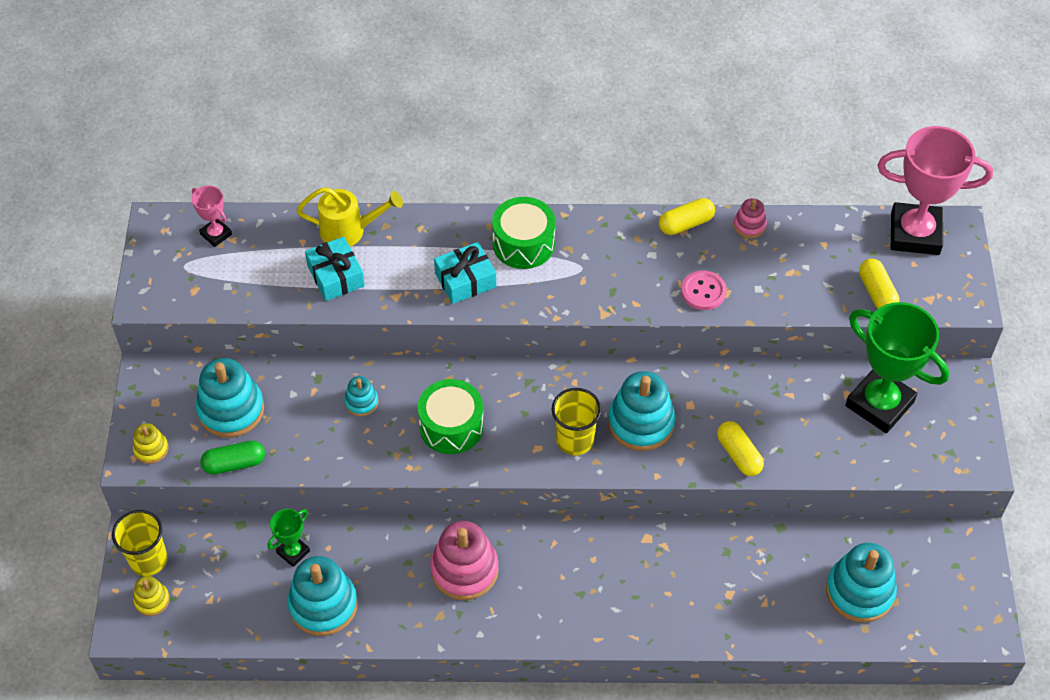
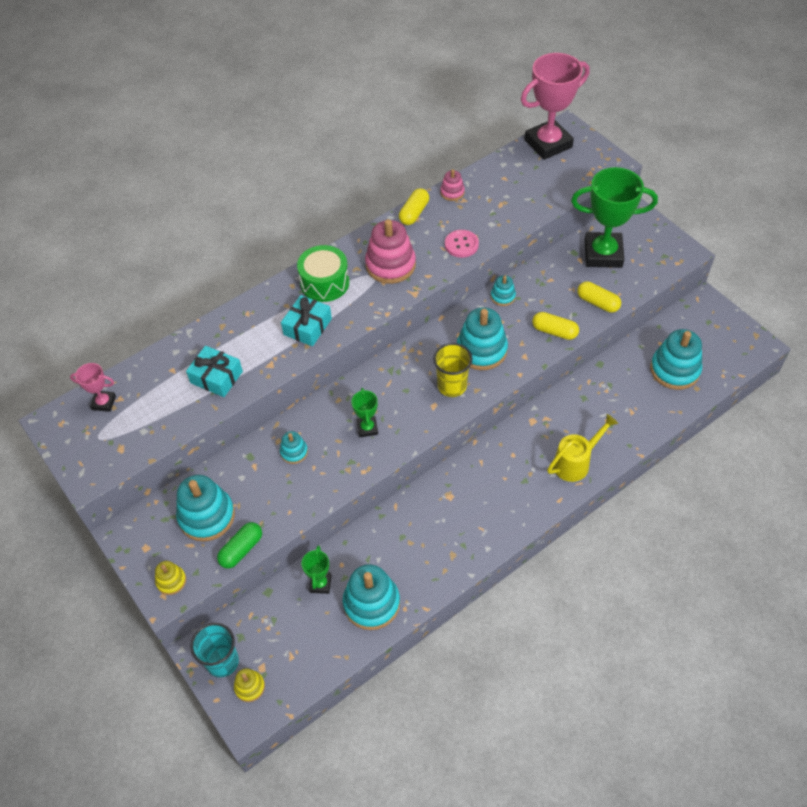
camera: 35 degrees left, 0 degrees up
yellow cup [112,510,167,576] -> turquoise cup [190,623,239,678]
yellow watering can [296,187,403,246] -> yellow watering can moved to [547,414,618,482]
green drum [418,379,484,454] -> green trophy [351,388,378,437]
pink stacking toy [430,521,499,600] -> pink stacking toy moved to [365,219,416,284]
yellow capsule [859,259,900,309] -> yellow capsule moved to [577,282,621,312]
none -> turquoise stacking toy [491,275,516,306]

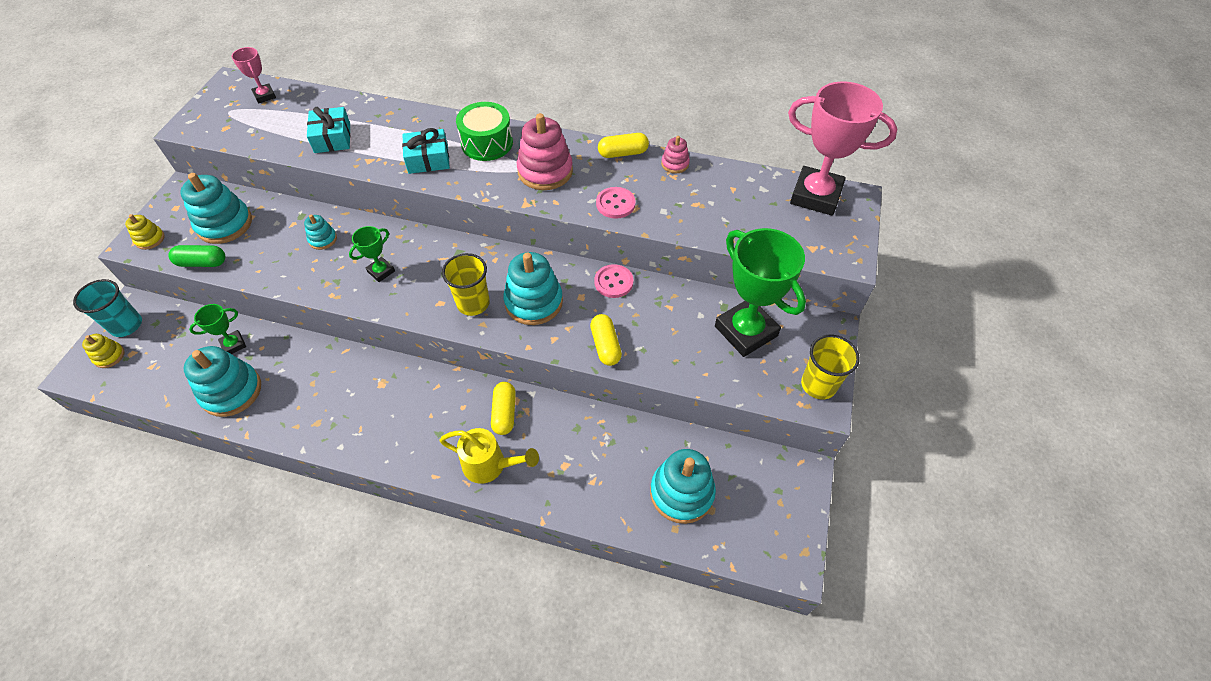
camera: 50 degrees right, 0 degrees up
turquoise stacking toy [491,275,516,306] -> pink button [594,264,634,298]
yellow capsule [577,282,621,312] -> yellow capsule moved to [491,382,516,435]
none -> yellow cup [801,335,860,399]

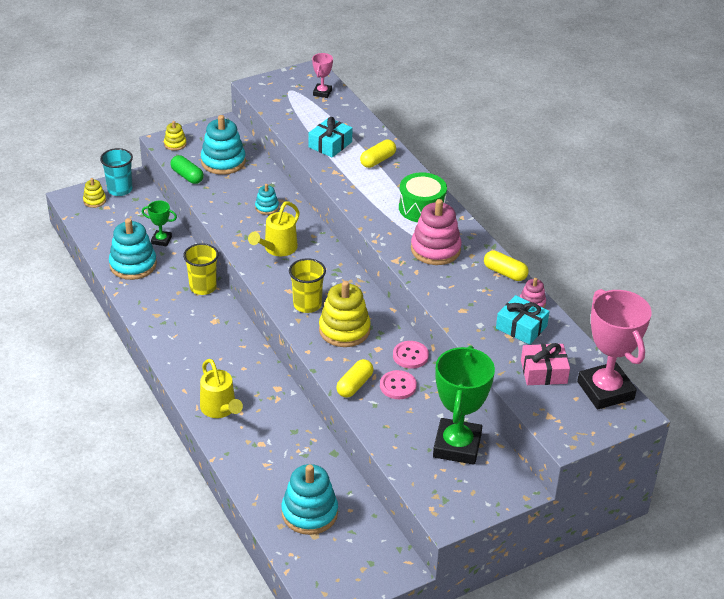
camera: 45 degrees right, 15 degrees down
green trophy [349,226,395,282] -> yellow watering can [248,201,300,256]
turquoise gift [402,128,450,174] -> turquoise gift moved to [496,295,550,345]
yellow capsule [491,382,516,435] -> yellow capsule moved to [360,140,396,168]
turquoise stacking toy [503,252,563,325] -> yellow stacking toy [319,281,371,347]
pink button [596,187,636,219] -> pink button moved to [380,370,417,399]
yellow cup [801,335,860,399] -> yellow cup moved to [183,243,219,295]
none -> pink gift [521,343,570,385]

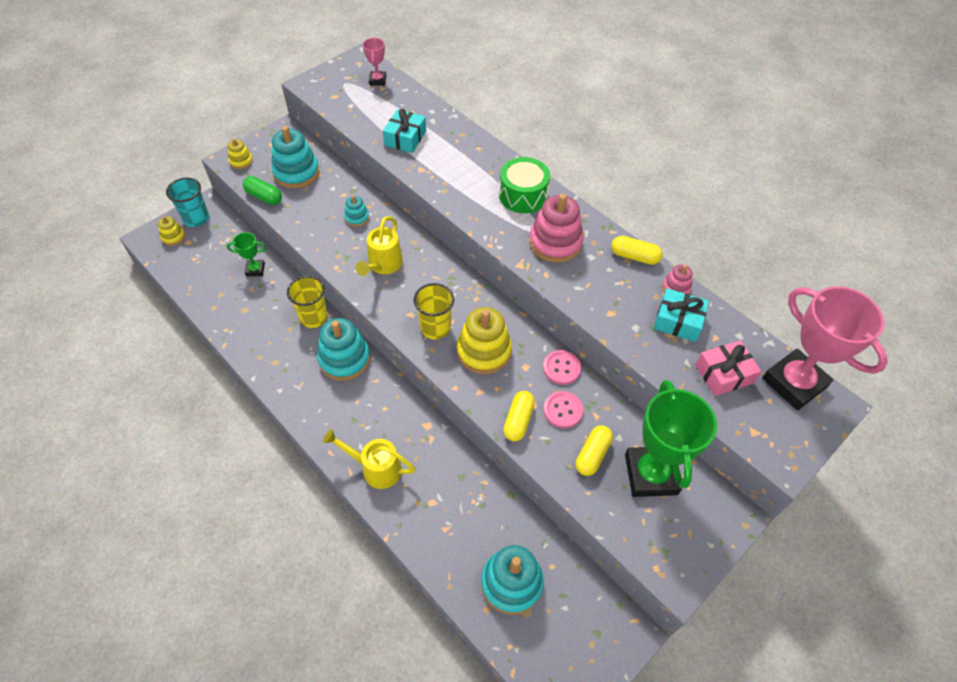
camera: 15 degrees left, 15 degrees up
turquoise stacking toy [109,218,157,280] -> turquoise stacking toy moved to [317,318,370,381]
yellow watering can [200,359,243,418] -> yellow watering can turned 150 degrees clockwise [323,429,415,489]
yellow capsule [360,140,396,168] -> yellow capsule moved to [576,425,613,476]

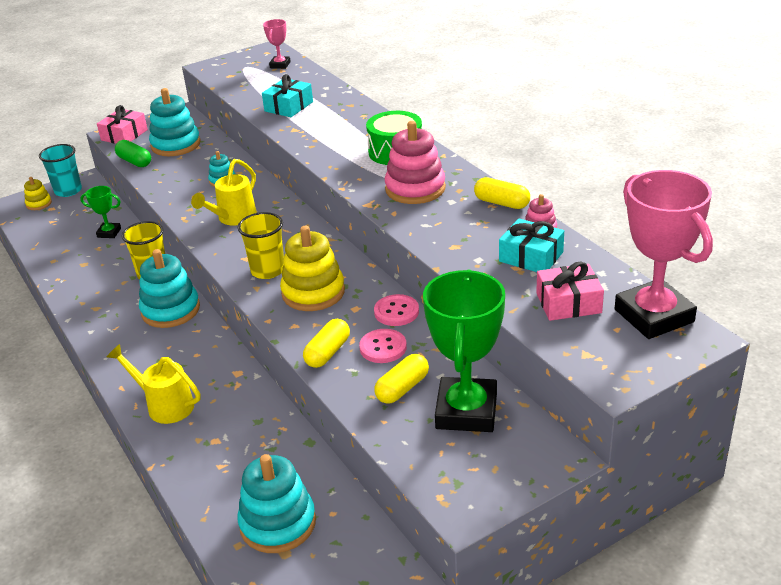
camera: 15 degrees right, 20 degrees down
yellow stacking toy [228,139,253,169] -> pink gift [97,105,148,144]

